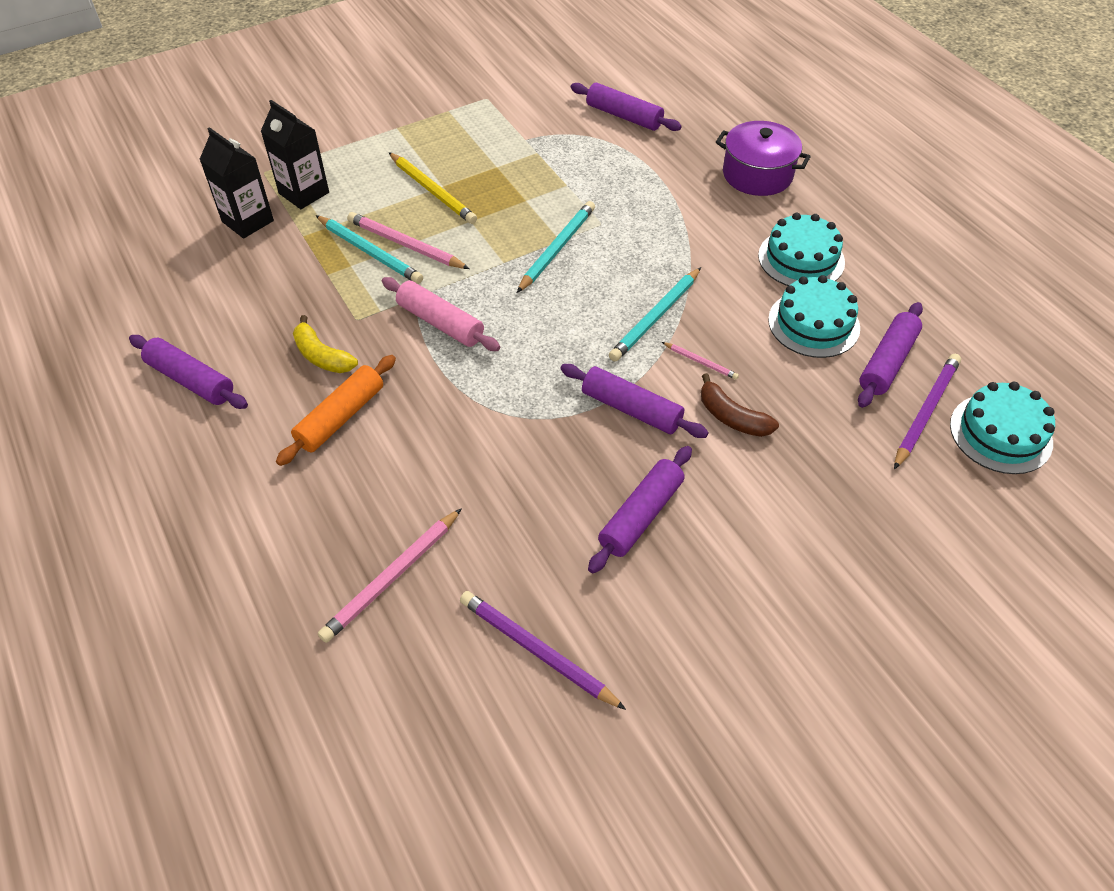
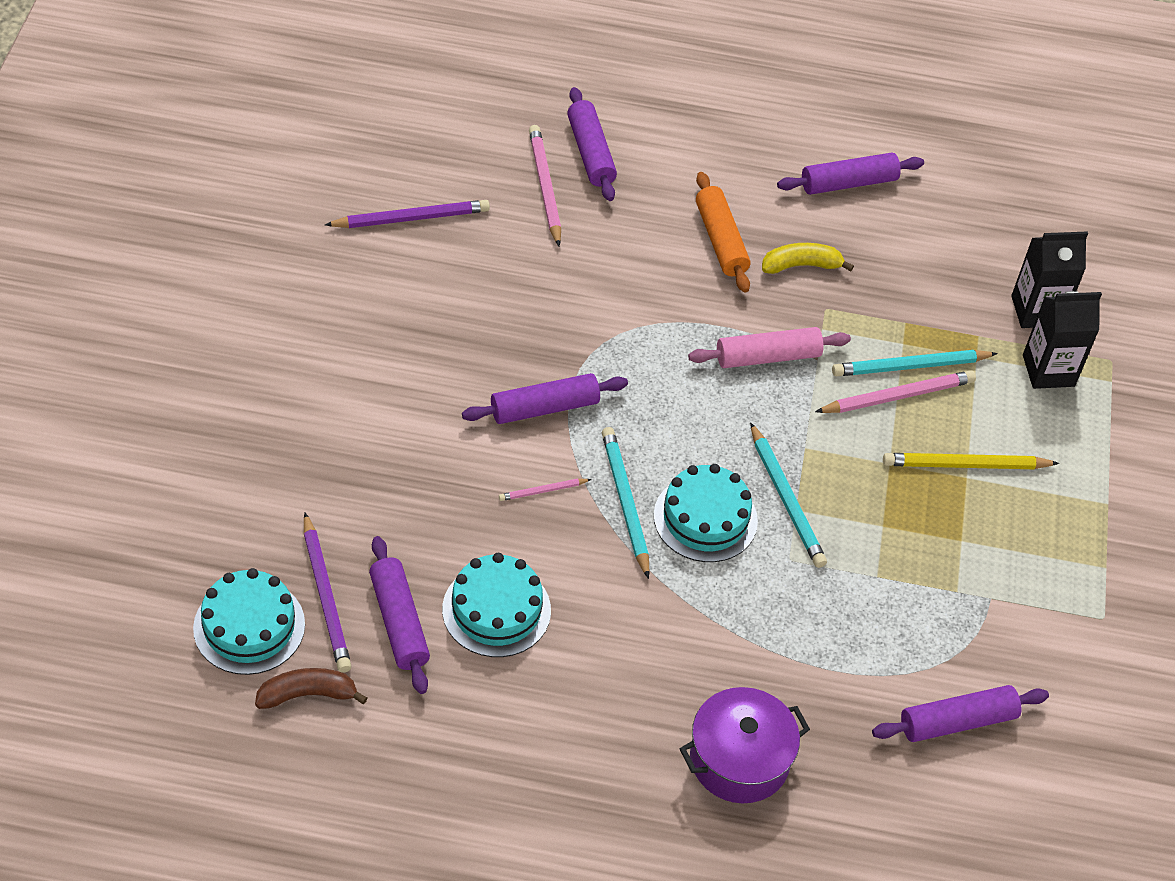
camera: 125 degrees right, 0 degrees up
purple rolling pin [588,446,692,574] -> purple rolling pin moved to [567,87,617,201]
brown banana [701,373,779,437] -> brown banana moved to [255,668,367,709]
turquoise cake [758,213,845,286] -> turquoise cake moved to [654,464,758,562]

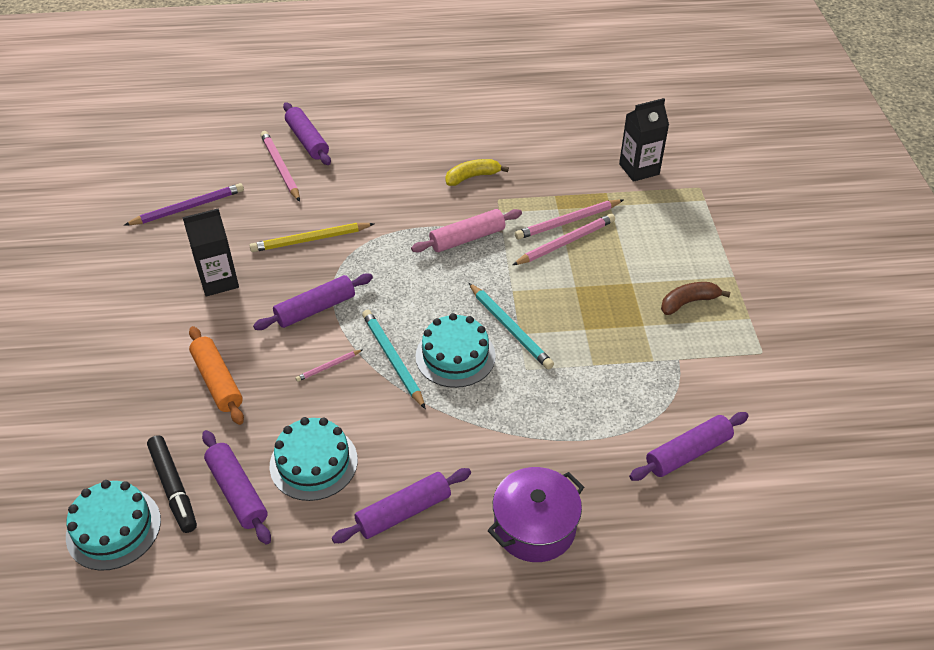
camera: 10 degrees left, 5 degrees down
brown banana [255,668,367,709] -> brown banana moved to [661,282,730,315]
purple pencil [304,513,351,673] -> black marker [147,435,197,533]
orange rolling pin [696,172,751,293] -> orange rolling pin moved to [189,326,244,425]
purple rolling pin [777,153,924,195] -> purple rolling pin moved to [332,468,471,543]
turquoise pencil [832,350,998,376] -> pink pencil [515,199,623,240]
yellow pencil [883,453,1059,469] -> yellow pencil moved to [249,223,375,252]
black carton [1023,291,1102,389] -> black carton moved to [182,208,239,297]

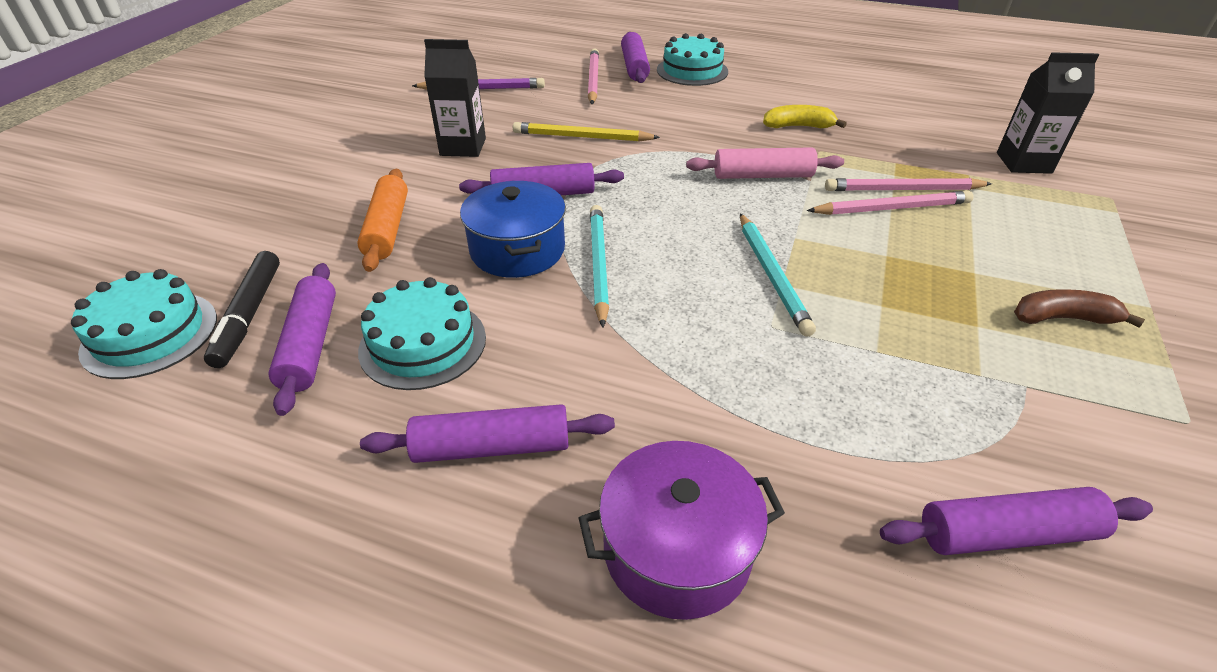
camera: 25 degrees right, 5 degrees down
pink pencil [295,349,363,382] -> blue pot [460,181,566,278]
turquoise cake [415,313,496,388] -> turquoise cake moved to [657,33,728,86]

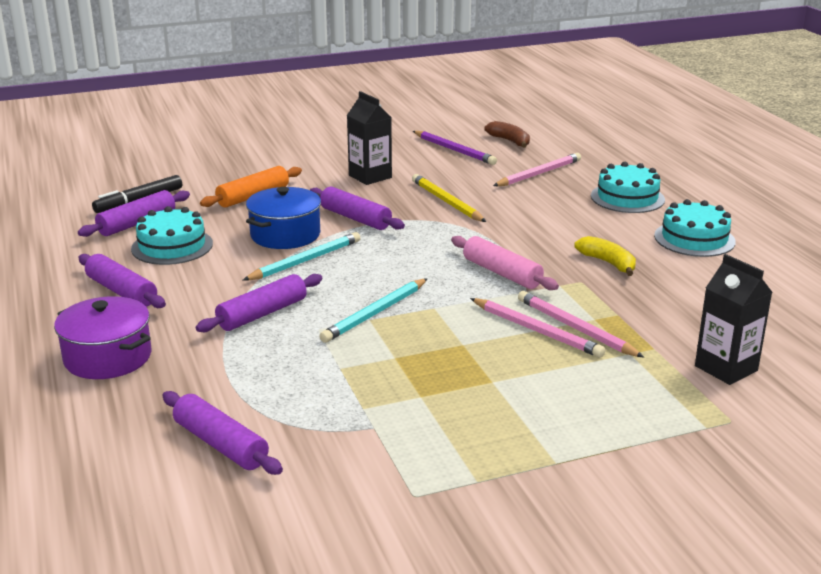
camera: 50 degrees right, 15 degrees down
turquoise cake [71,269,217,379] -> turquoise cake moved to [654,199,736,257]
purple rolling pin [621,32,650,83] -> purple rolling pin moved to [196,274,323,332]
brown banana [1014,289,1145,328] -> brown banana moved to [485,121,530,148]

